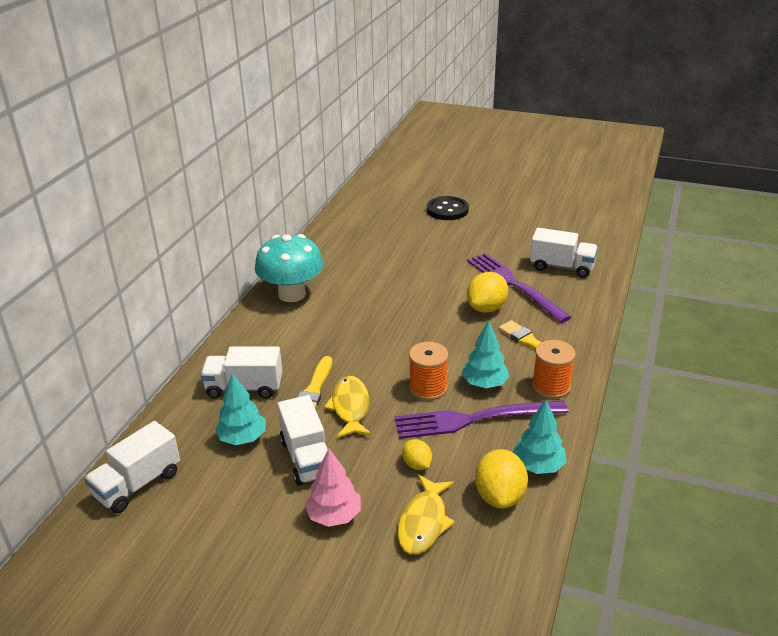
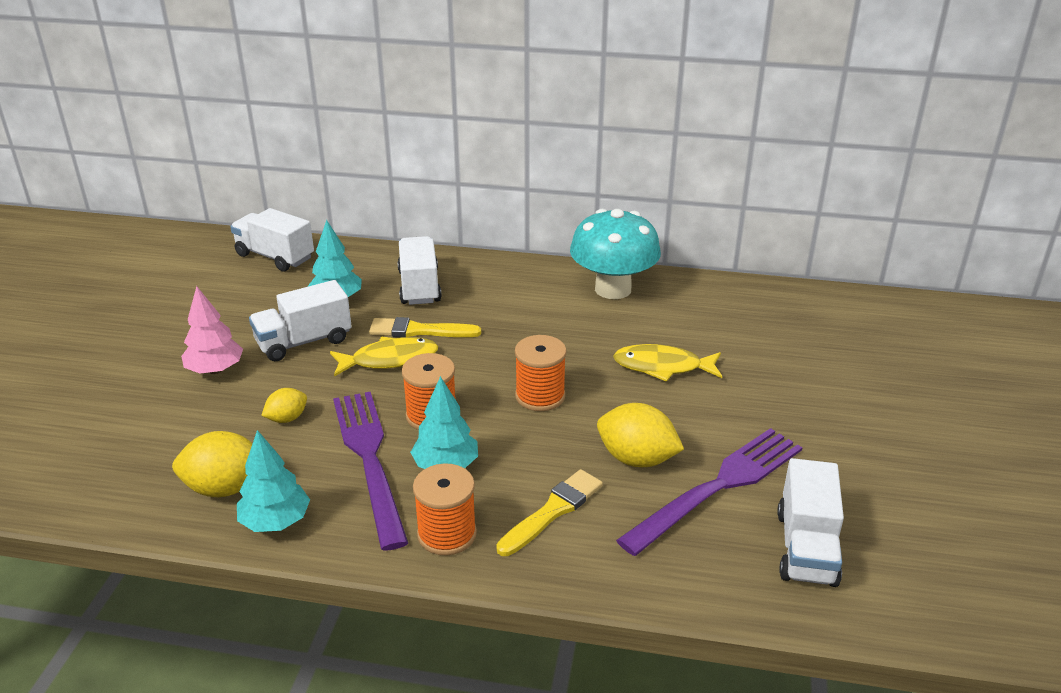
camera: 80 degrees right, 0 degrees up
yellow fish [398,475,455,555] -> yellow fish moved to [613,344,722,382]
black button [427,196,469,220] -> none
none -> orange spool [515,335,567,411]

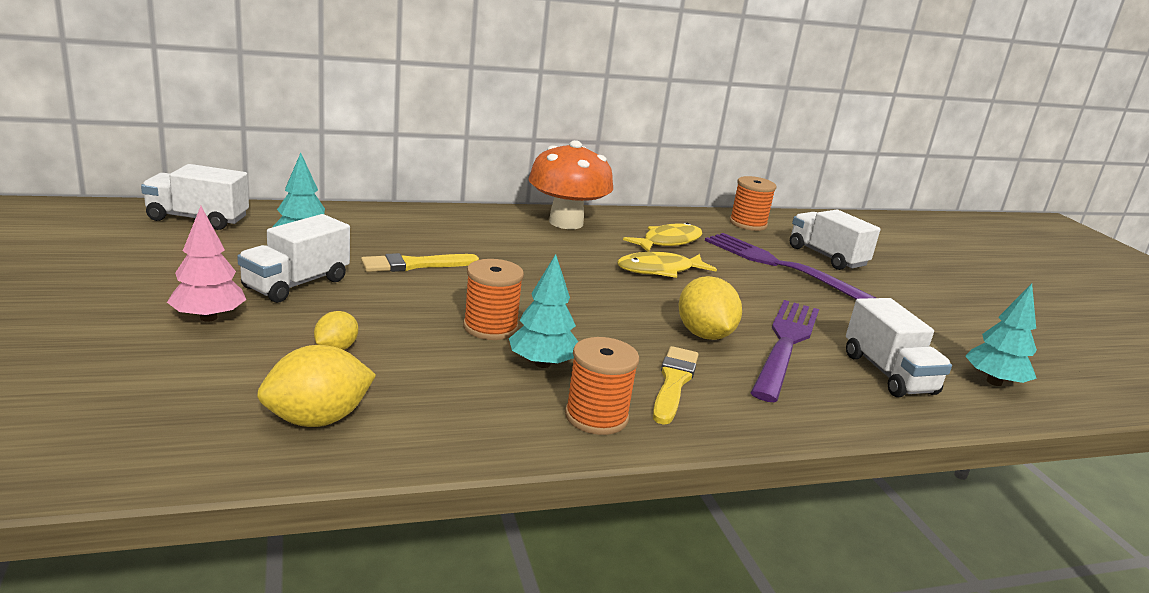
camera: 30 degrees left, 10 degrees down
turquoise tree [237,430,310,532] -> turquoise tree moved to [965,284,1037,386]
yellow fish [330,337,438,377] -> yellow fish moved to [623,222,703,252]
purple fork [333,392,408,551] -> purple fork moved to [705,233,876,299]
white truck [397,236,442,305] -> white truck moved to [790,210,880,270]
orange spool [515,335,567,411] -> orange spool moved to [730,176,777,231]
turquoise mushroom [570,209,661,299] -> orange mushroom [528,140,613,229]
yellow lemon [597,403,684,467] -> yellow lemon turned 75 degrees clockwise [679,276,742,340]

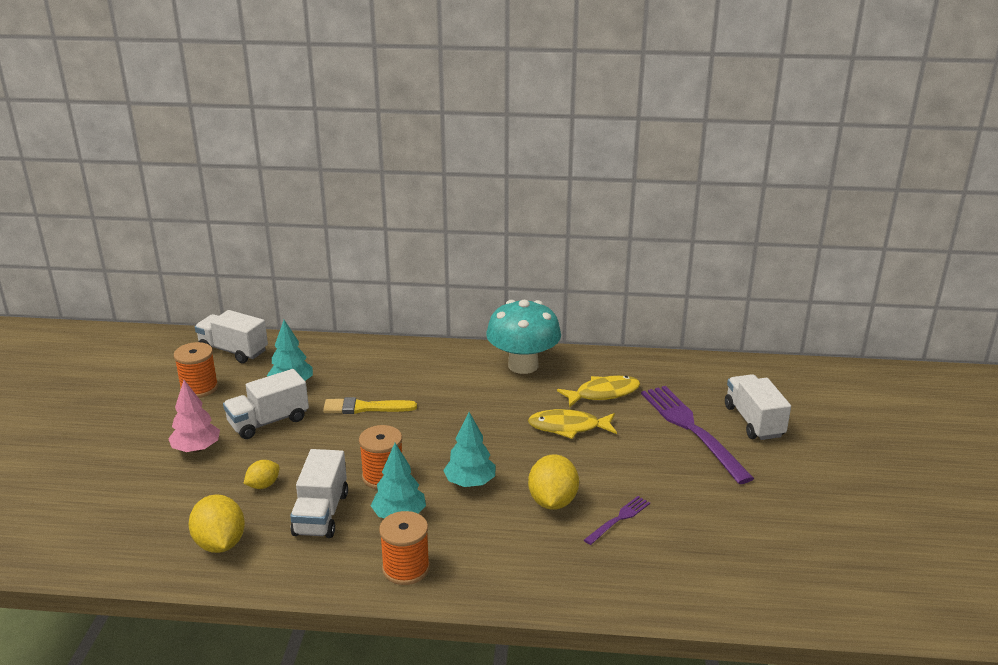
camera: 25 degrees right, 5 degrees up
yellow lemon [257,345,376,427] -> yellow lemon turned 75 degrees clockwise [188,494,245,553]
orange mushroom [528,140,613,229] -> turquoise mushroom [486,300,561,374]
yellow brush [653,346,699,425] -> none
orange spool [730,176,777,231] -> orange spool moved to [174,342,218,398]
purple fork [751,300,819,402] -> purple fork [584,496,650,545], size x0.47
white truck [846,298,952,397] -> white truck moved to [290,449,348,538]
turquoise tree [965,284,1037,386] -> turquoise tree moved to [443,412,495,487]

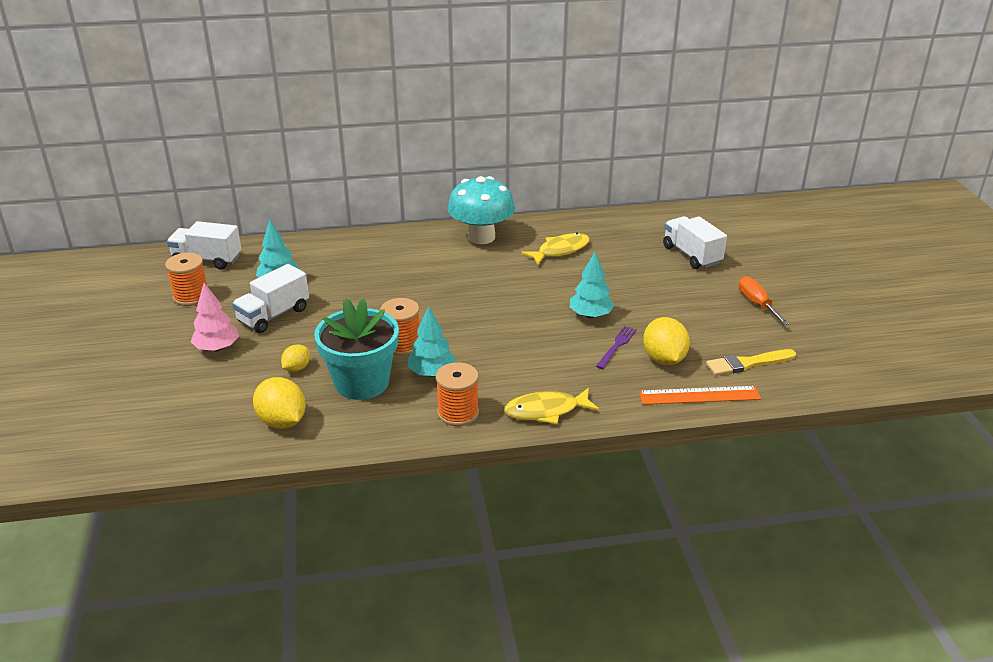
camera: 15 degrees left, 5 degrees up
white truck [290,449,348,538] -> turquoise flower pot [314,298,399,400]
yellow brush [323,397,417,414] -> yellow brush moved to [706,349,796,376]
turquoise tree [443,412,495,487] -> turquoise tree moved to [570,252,615,318]
yellow fish [528,409,617,439] -> yellow fish moved to [504,388,599,424]
yellow lemon [528,454,579,510] -> yellow lemon moved to [643,317,690,365]
purple fork [641,386,754,484] -> none
none -> orange ruler [639,386,761,405]
none -> orange screwdriver [739,276,789,325]

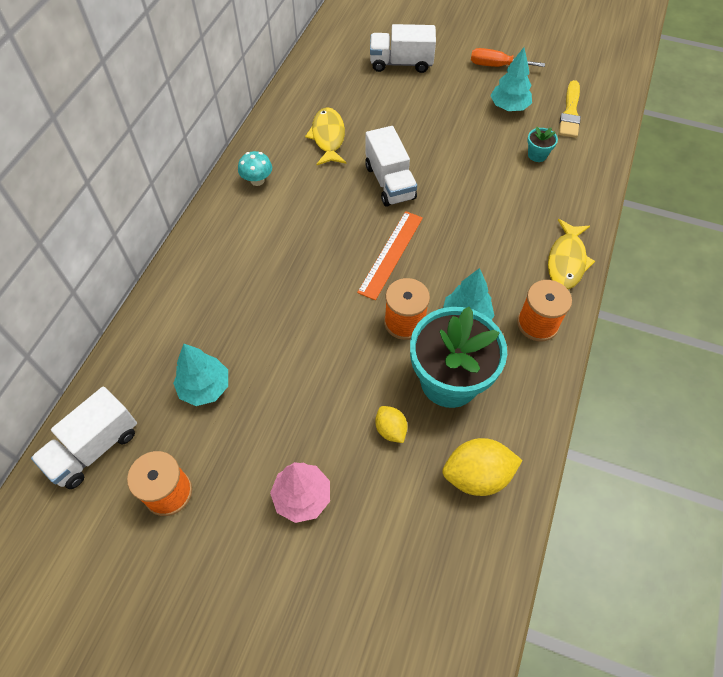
camera: 60 degrees left, 25 degrees up
white truck [232,264,309,333] -> white truck moved to [365,126,417,207]
turquoise mushroom [448,176,515,244] -> turquoise mushroom [238,151,272,186], size x0.45
turquoise tree [570,252,615,318] -> turquoise tree moved to [491,47,532,111]
purple fork [596,326,637,369] -> none
orange ruler [639,386,761,405] -> orange ruler moved to [357,211,423,300]
yellow lemon [643,317,690,365] -> turquoise flower pot [527,127,558,162]

